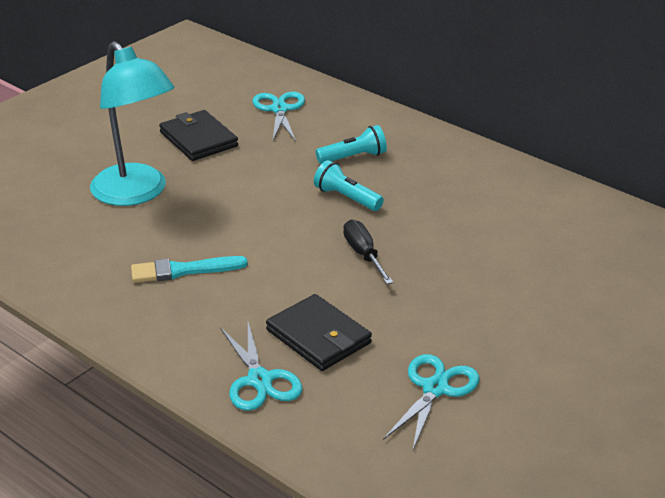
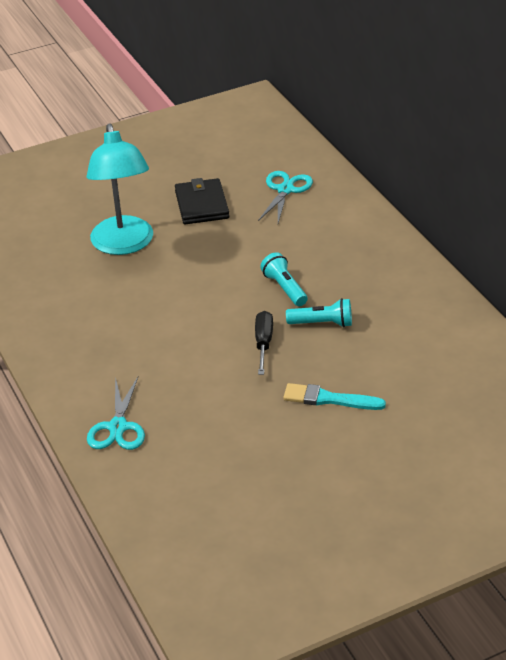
camera: 25 degrees right, 5 degrees up
turquoise brush [131,256,248,283] -> turquoise brush moved to [283,383,386,410]
black wallet [266,294,372,371] -> none
turquoise flashlight [316,125,387,164] -> turquoise flashlight moved to [286,298,352,327]
turquoise scissors [383,354,479,452] -> none

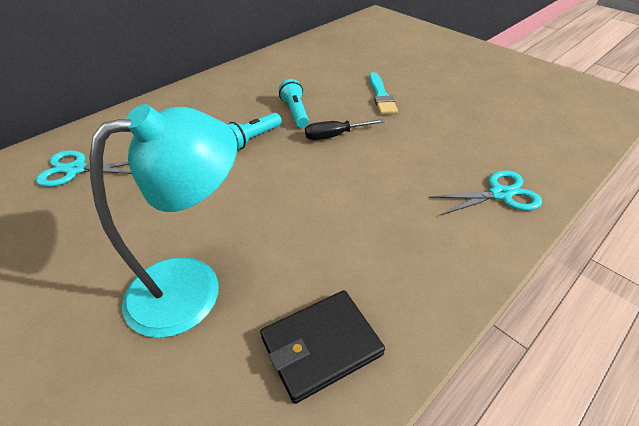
camera: 110 degrees left, 5 degrees up
black wallet [175,178,229,224] -> black wallet moved to [260,290,385,404]

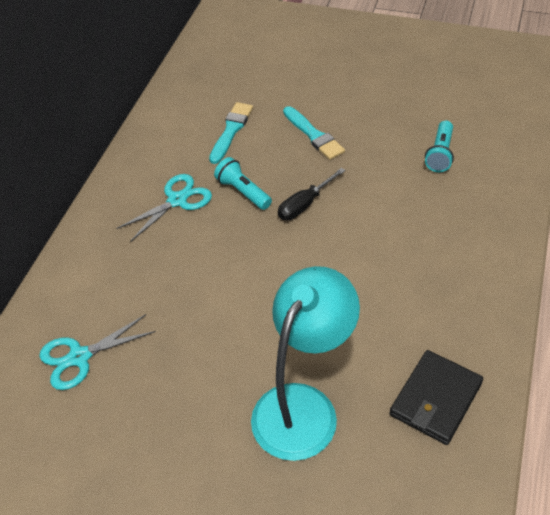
camera: 25 degrees left, 5 degrees up
turquoise flashlight [228,113,282,150] -> turquoise flashlight moved to [425,121,454,172]
turquoise scissors [429,170,542,215] -> turquoise scissors moved to [116,174,212,242]
none -> turquoise brush [209,102,253,164]

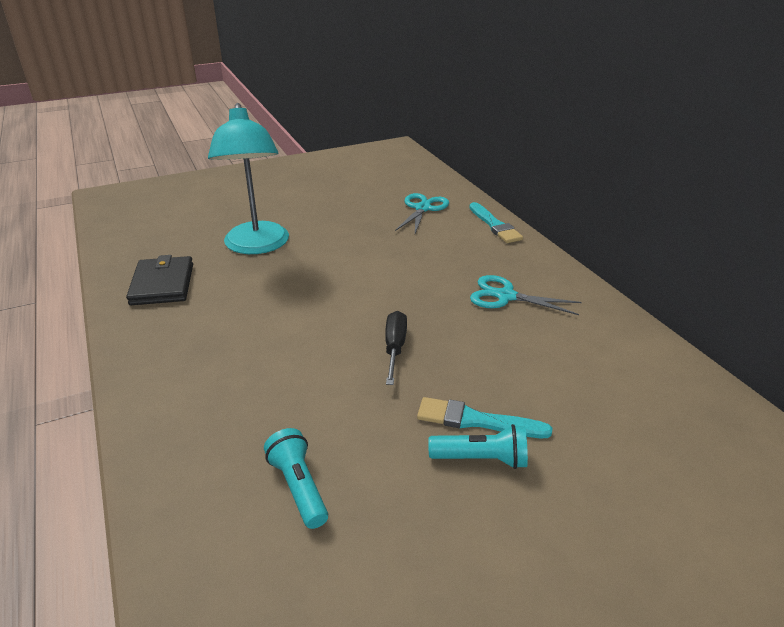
camera: 135 degrees right, 15 degrees down
turquoise scissors [116,174,212,242] -> turquoise scissors turned 105 degrees clockwise [470,275,582,315]
turquoise brush [209,102,253,164] -> turquoise brush moved to [469,202,523,243]
turquoise flashlight [214,157,272,210] -> turquoise flashlight moved to [428,424,528,469]

